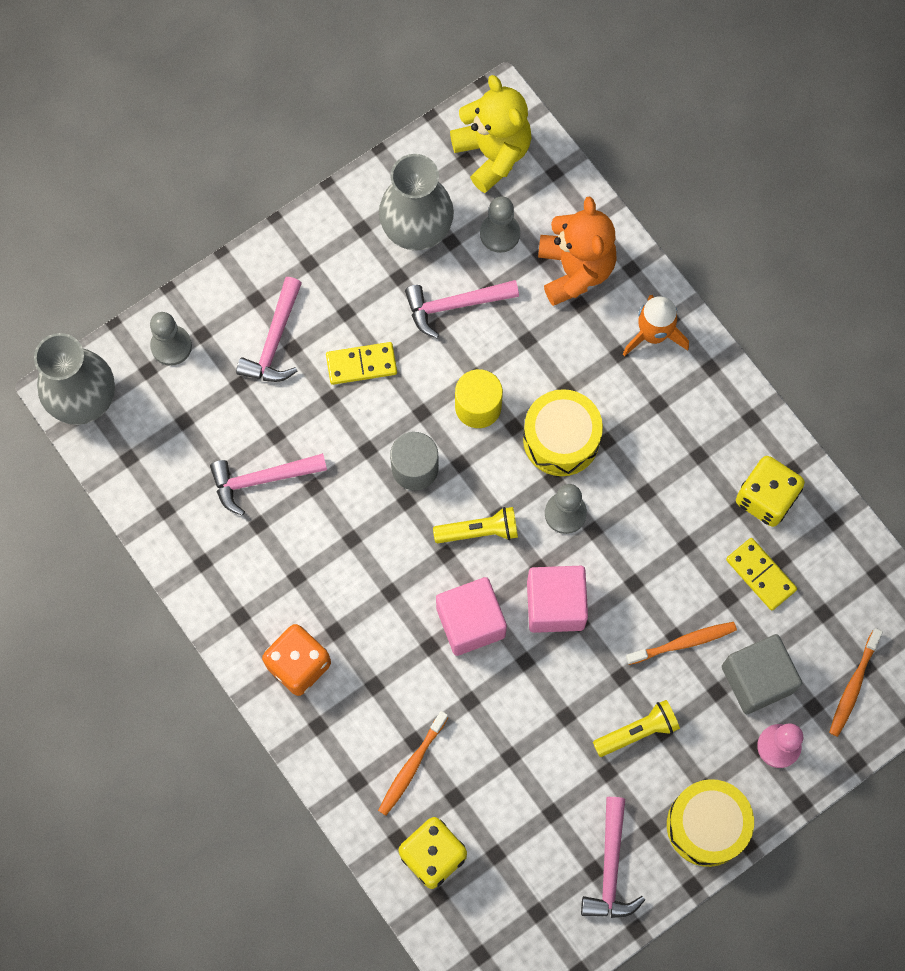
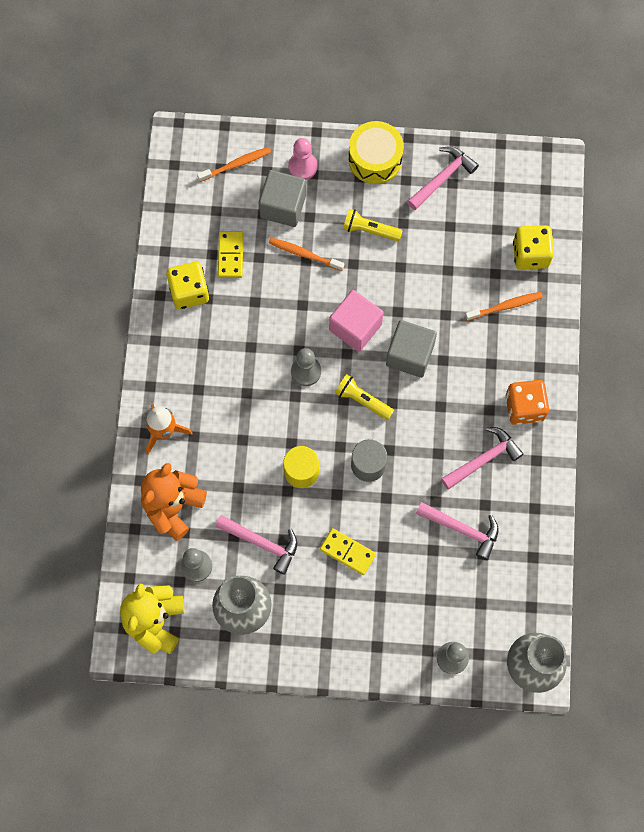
camera: 140 degrees left, 0 degrees up
pink hammer [236,277,302,382] -> pink hammer moved to [441,427,523,490]
pink cube [436,577,507,656] -> grey cube [386,320,437,378]
yellow drum [523,389,603,476] -> none

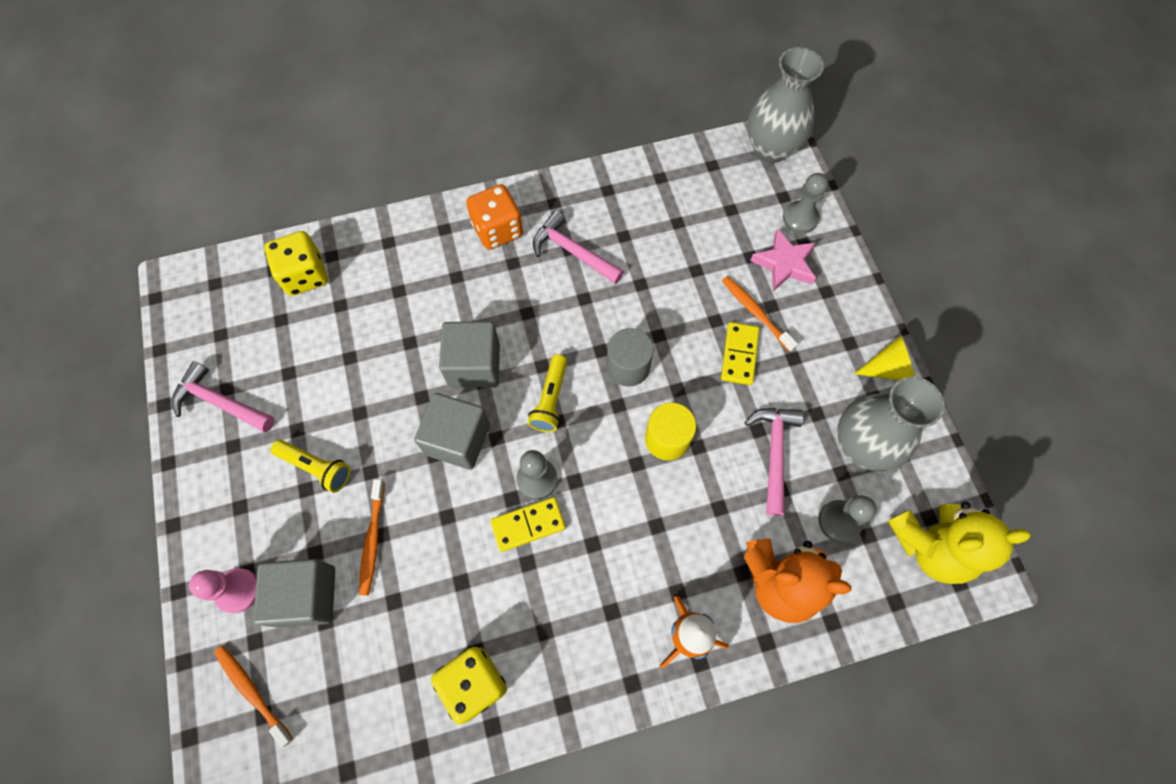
camera: 110 degrees left, 5 degrees down
yellow domino [218,231,243,278] -> yellow domino moved to [491,497,566,552]
pink cube [329,290,383,352] -> grey cube [414,393,490,470]
yellow flashlight [343,209,402,241] -> yellow flashlight turned 60 degrees counterclockwise [271,440,351,493]
yellow drum [348,121,404,184] -> none
pink hammer [416,502,498,560] -> none
orange toothbrush [465,292,543,321] -> orange toothbrush moved to [722,276,798,352]
none -> pink star [750,228,816,292]
none -> yellow cone [854,335,915,380]

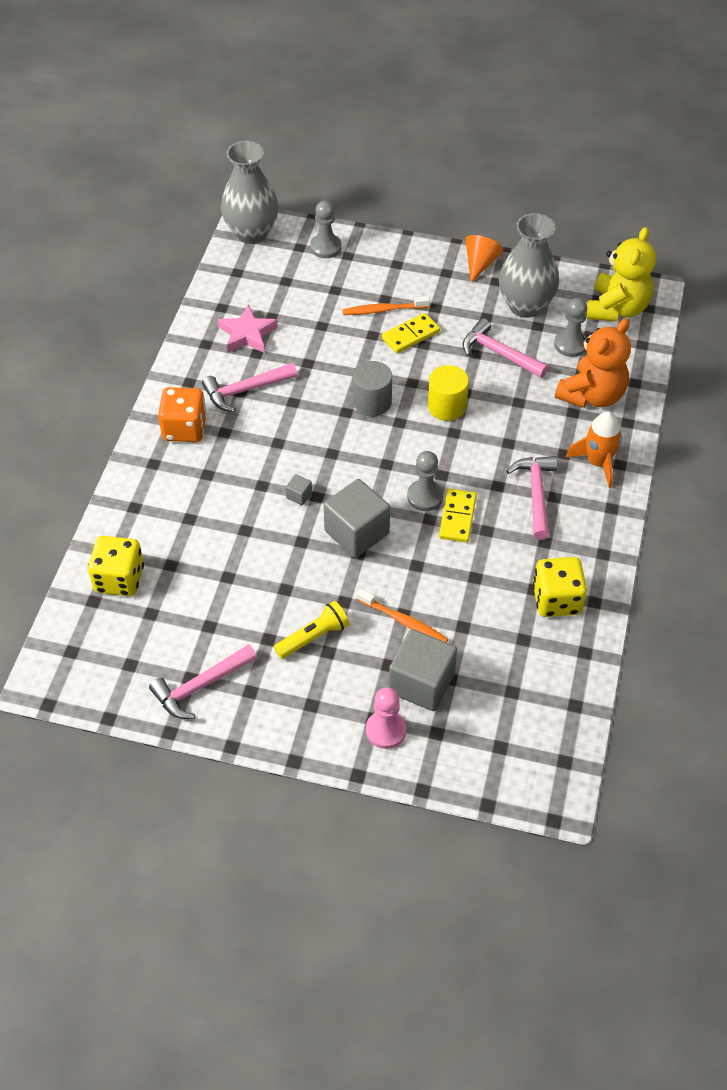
camera: 60 degrees left, 15 degrees down
orange toothbrush [214,646,293,748] -> none
grey cube [439,321,500,388] -> grey cube [286,474,312,505], size x0.42
yellow flashlight [528,354,567,432] -> none
yellow domino [721,322,759,385] -> yellow domino turned 75 degrees counterclockwise [382,313,440,353]
pink star [750,228,816,292] -> pink star moved to [218,304,278,353]
yellow cone [854,335,915,380] -> orange cone [466,235,503,283]
none -> pink hammer [506,456,557,540]

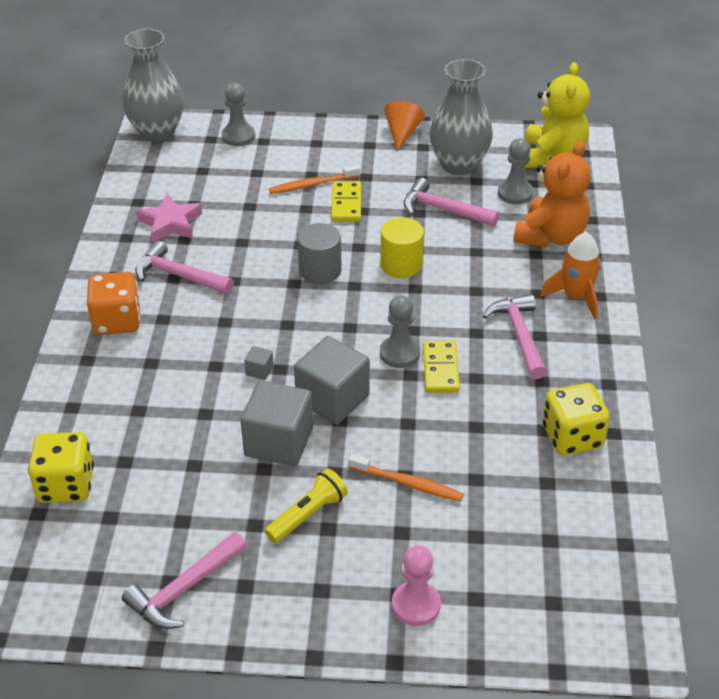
camera: 10 degrees left, 10 degrees down
pink hammer [202,363,297,412] -> pink hammer turned 60 degrees clockwise [135,241,234,294]
yellow domino [382,313,440,353] -> yellow domino turned 45 degrees counterclockwise [331,181,361,222]
grey cube [389,629,457,711] -> grey cube moved to [240,380,313,466]

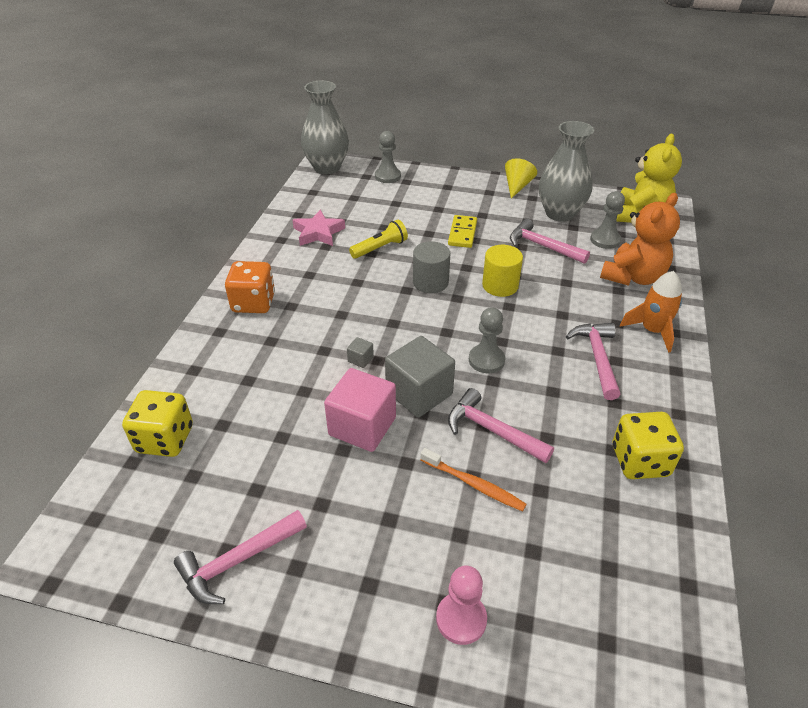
camera: 10 degrees right, 0 degrees up
pink hammer [135,241,234,294] -> pink hammer moved to [448,388,554,463]
grey cube [240,380,313,466] -> pink cube [324,368,396,452]
yellow flashlight [265,468,348,543] -> yellow flashlight moved to [349,220,408,259]
orange toothbrush [269,165,360,194] -> none
orange cone [384,101,425,151] -> yellow cone [505,158,537,198]
yellow domino [423,341,460,393] -> none

